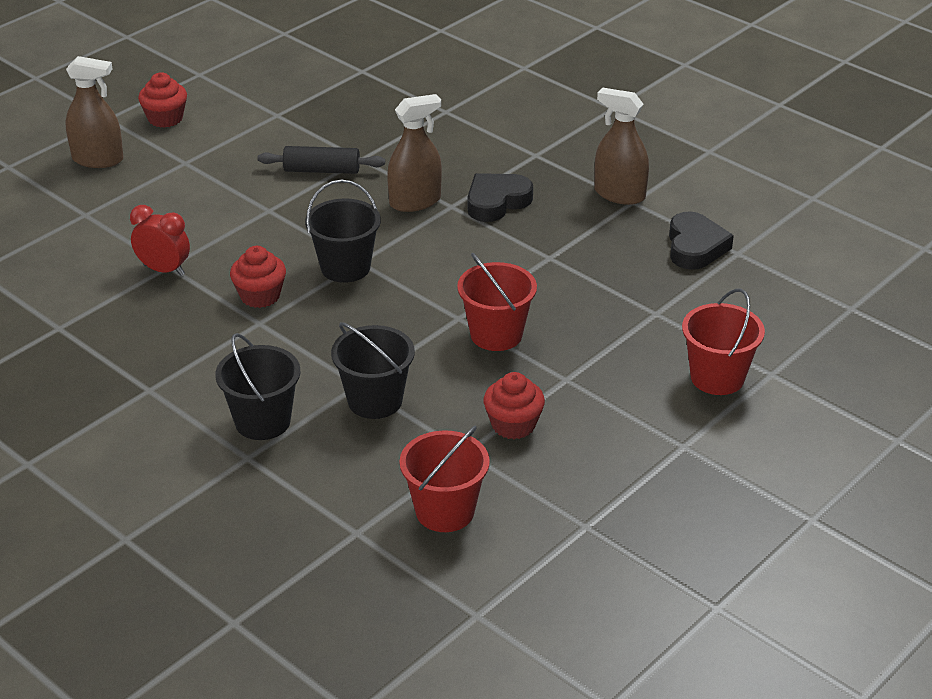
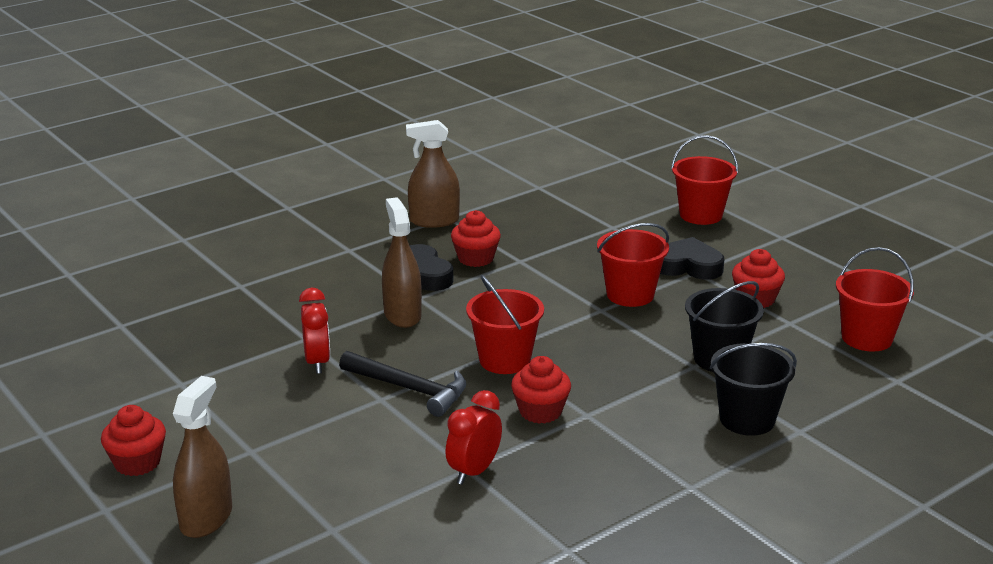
camera: 80 degrees left, 10 degrees down
black rolling pin [257,146,385,174] -> red clock [299,288,330,374]
black bucket [305,180,381,283] -> red bucket [466,275,544,374]
brown spray bottle [594,88,649,205] -> brown spray bottle turned 45 degrees clockwise [406,120,460,228]
black heart [669,211,734,270] -> black heart moved to [660,237,724,280]
none -> black hammer [339,351,466,417]
none -> red cupcake [451,210,501,267]

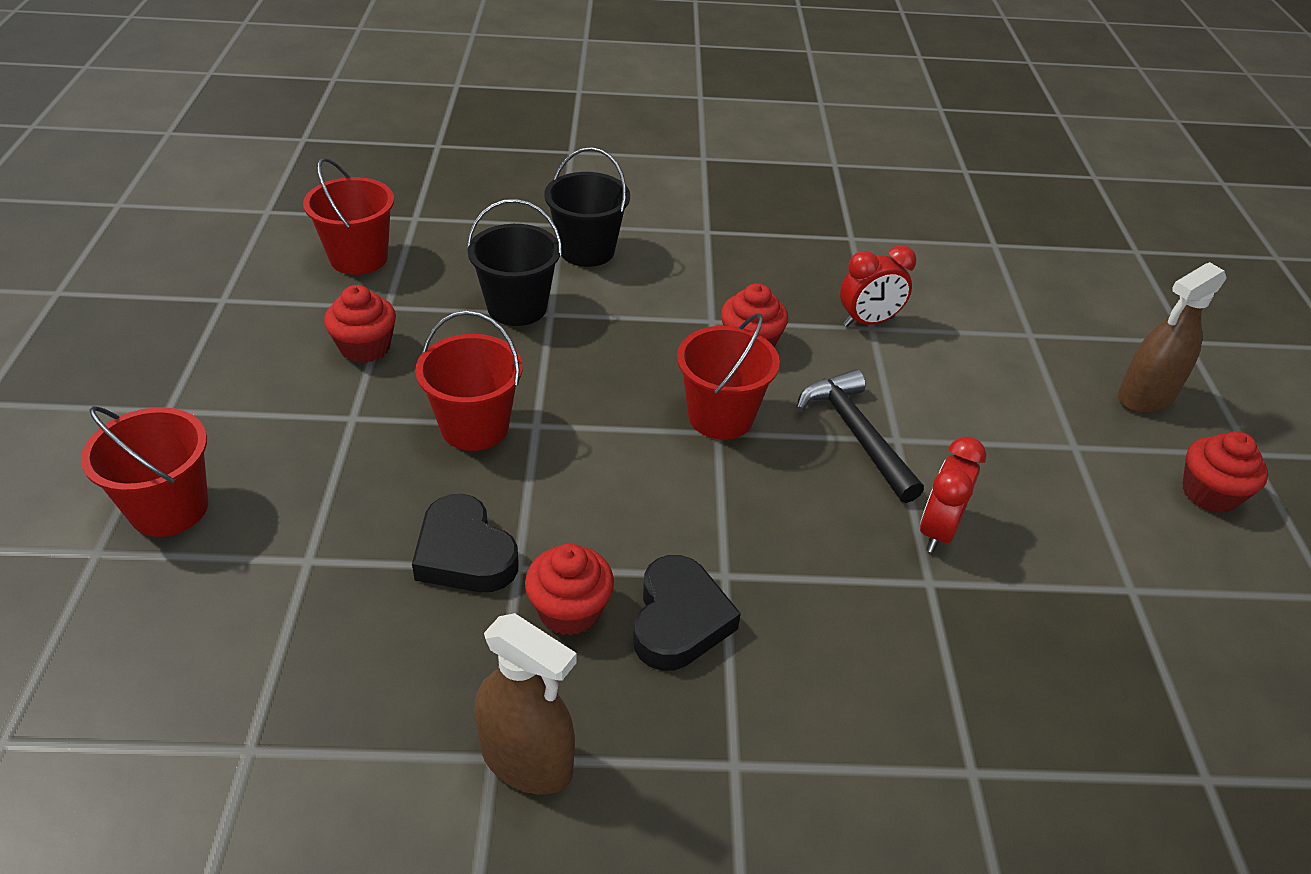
camera: 145 degrees left, 15 degrees up
brown spray bottle [382,197,422,328] -> none
black heart [660,237,724,280] -> black heart moved to [412,494,519,592]

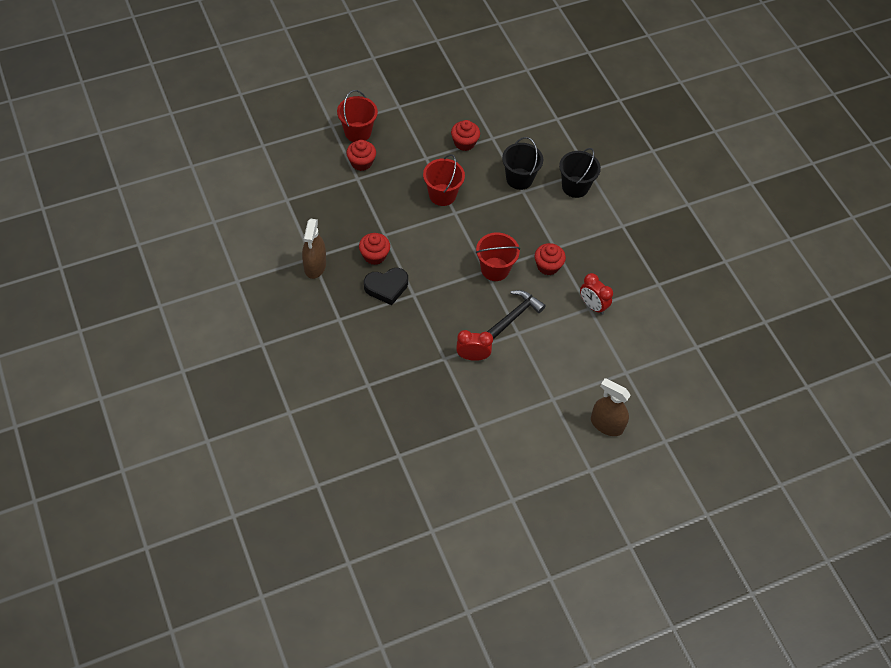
camera: 65 degrees right, 15 degrees up
red bucket [303,158,394,275] -> none
black heart [412,494,519,592] -> none
red cupcake [1183,431,1268,513] -> red cupcake moved to [346,140,376,171]

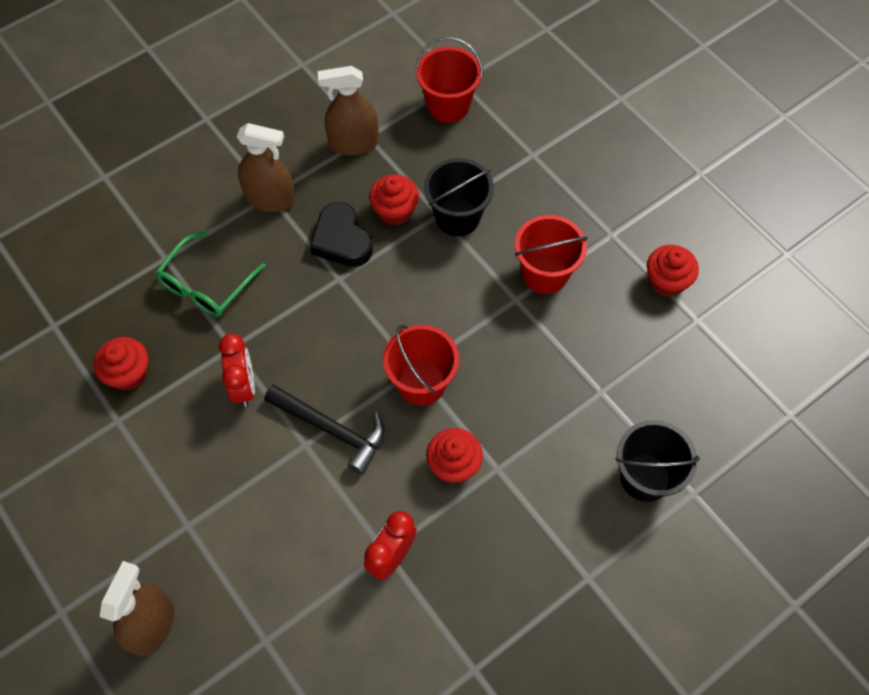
camera: 80 degrees right, 5 degrees up
red bucket [337,90,378,142] -> red bucket moved to [415,37,483,123]
red cupcake [346,140,376,171] -> red cupcake moved to [93,337,148,391]
black bucket [502,137,543,190] -> black bucket moved to [424,158,494,236]
none -> green glasses [155,231,266,317]
none -> brown spray bottle [237,123,295,212]

